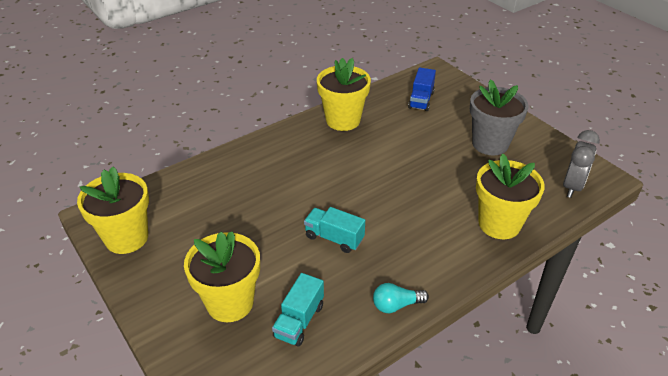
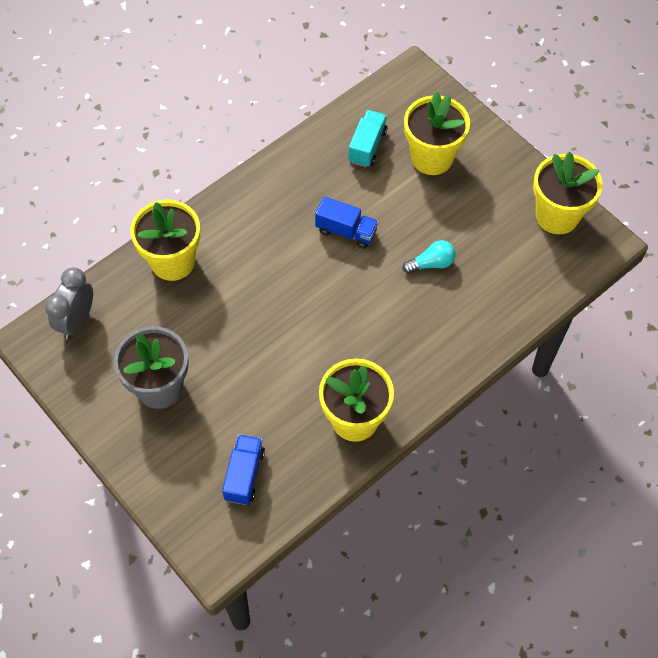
camera: 175 degrees right, 20 degrees up
turquoise truck [304,207,365,253] -> blue truck [315,196,378,249]
turquoise light bulb [373,283,429,313] -> turquoise light bulb moved to [403,240,456,273]

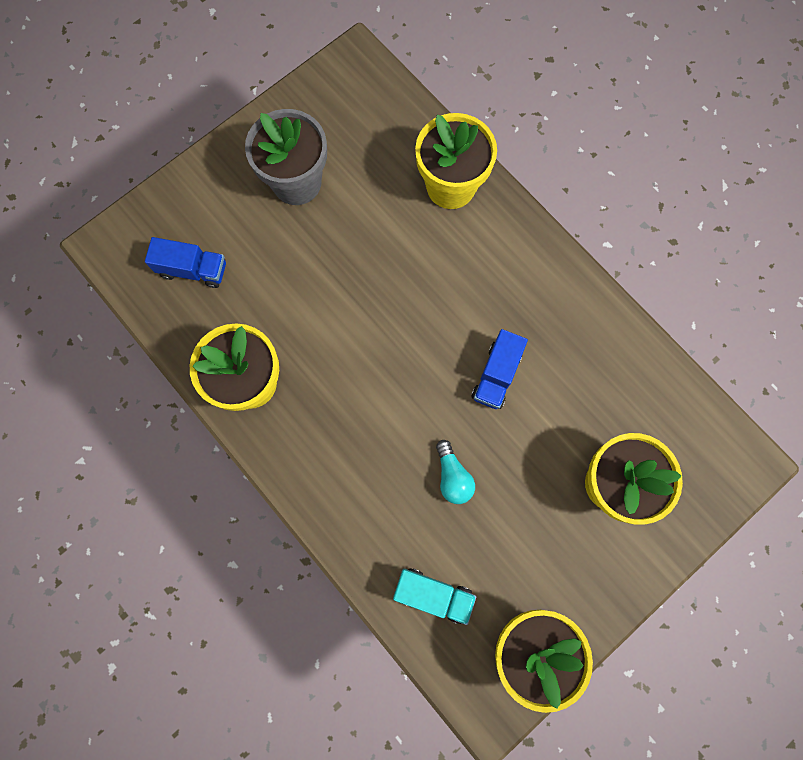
camera: 90 degrees right, 15 degrees up
grey clock [45,267,93,339] -> none
turquoise truck [349,110,387,167] -> turquoise truck moved to [393,568,476,625]

